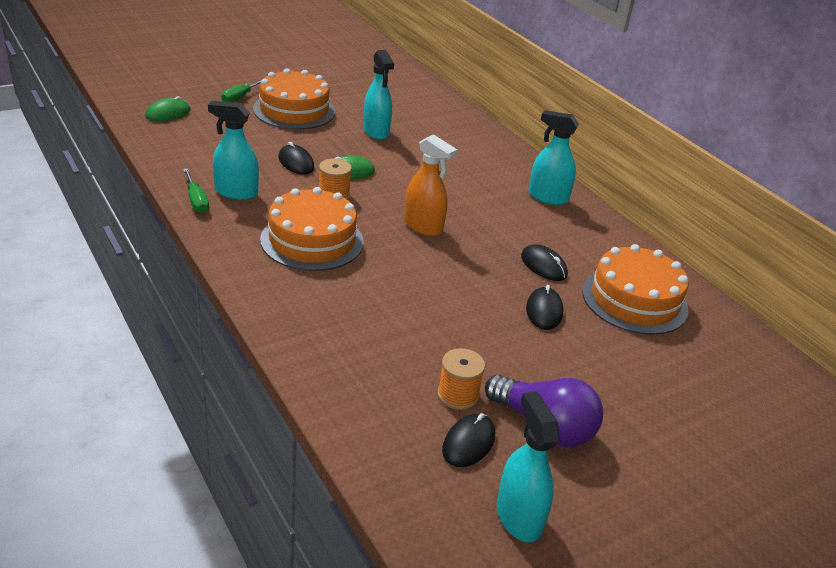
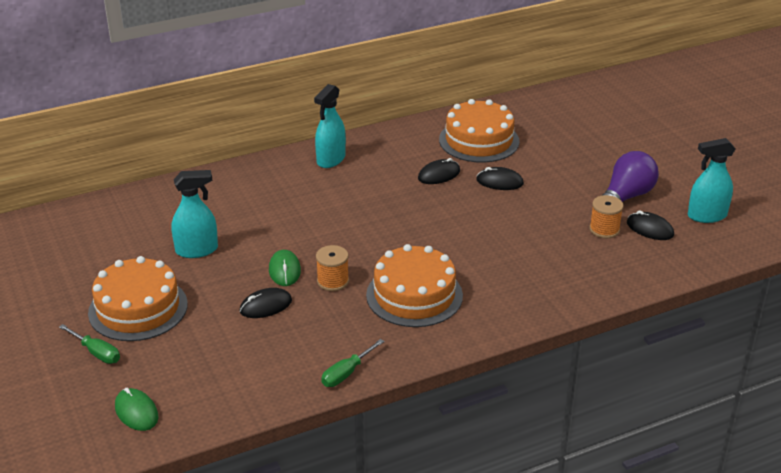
camera: 80 degrees left, 0 degrees up
green screwdriver [183,168,209,213] -> green screwdriver turned 150 degrees clockwise [321,339,384,387]
turquoise spray bottle [208,101,259,200] -> none
orange spray bottle [404,134,457,236] -> none

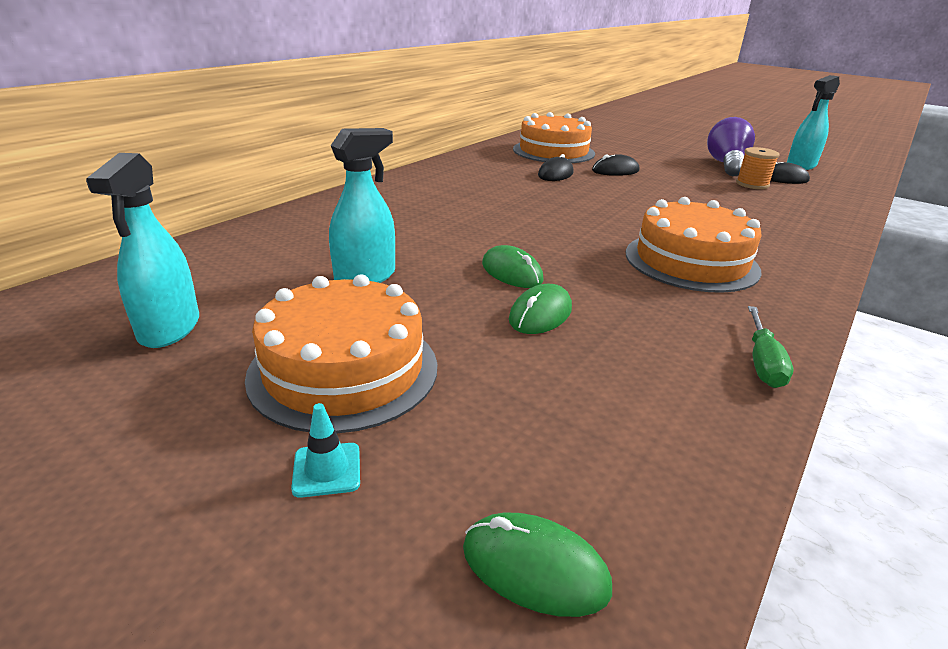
camera: 30 degrees left, 5 degrees down
green screwdriver [59,324,120,364] -> turquoise traffic cone [291,403,360,498]
black mouse [239,288,292,318] -> green mouse [509,284,572,334]
turquoise spray bottle [314,84,346,168] -> turquoise spray bottle moved to [86,153,199,348]
orange spool [316,245,349,291] -> none

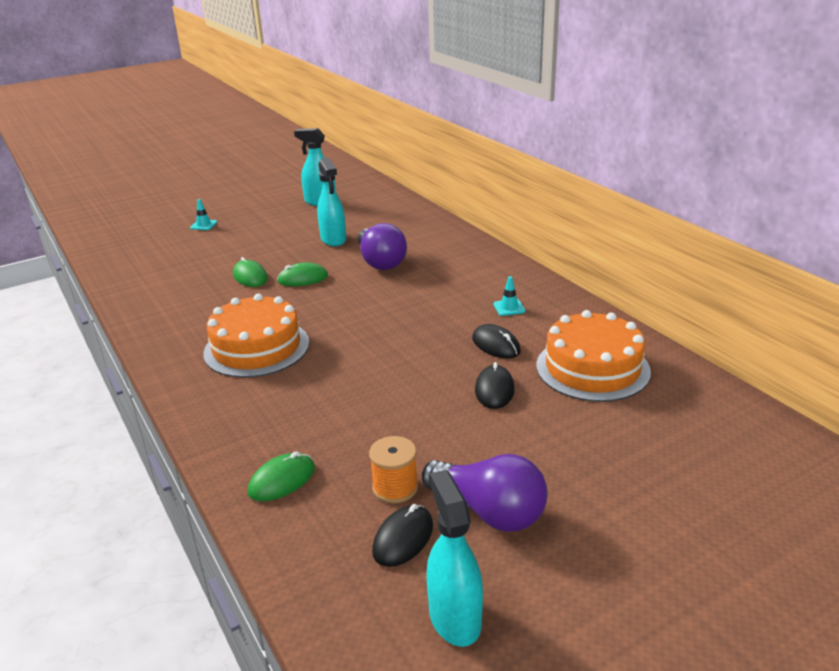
camera: 115 degrees right, 0 degrees up
orange cake [245,274,437,433] -> none
green mouse [463,512,612,617] -> green mouse moved to [248,451,315,501]
green screwdriver [748,306,793,388] -> none
none -> purple light bulb [358,223,407,270]
none -> turquoise traffic cone [493,276,526,316]

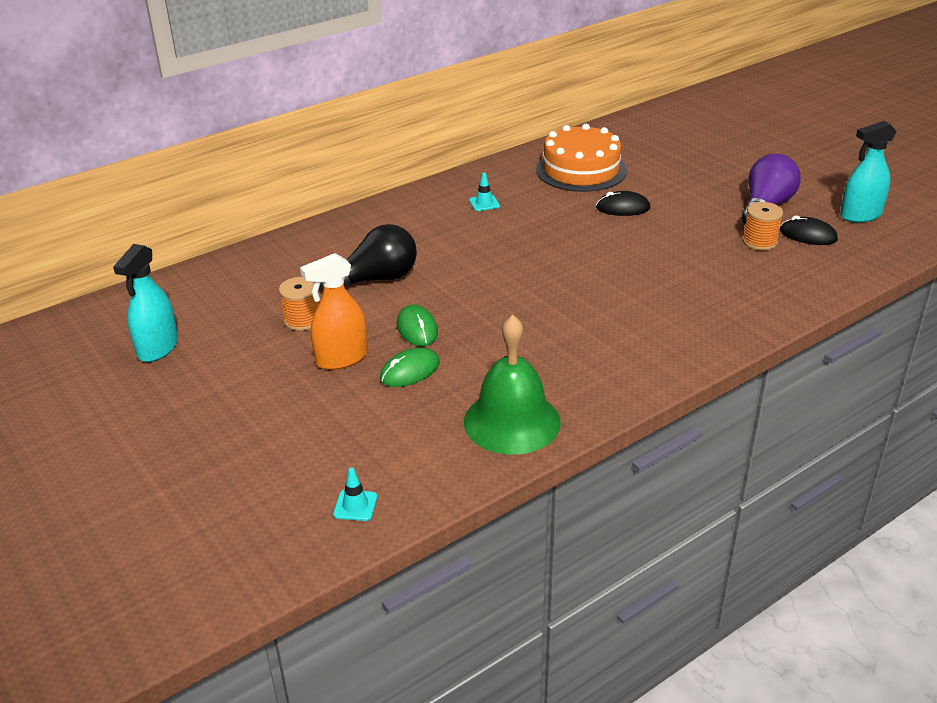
camera: 95 degrees left, 5 degrees up
turquoise traffic cone [190,199,217,230] -> turquoise traffic cone moved to [333,468,377,521]
orange cake [203,294,309,378] -> none
green mouse [248,451,315,501] -> none
turquoise spray bottle [317,158,346,246] -> orange spool [279,277,319,331]
purple light bulb [358,223,407,270] -> black light bulb [319,224,417,291]
black mouse [472,324,521,359] -> none
none -> orange spray bottle [300,253,368,370]
none -> green bell [464,315,561,455]

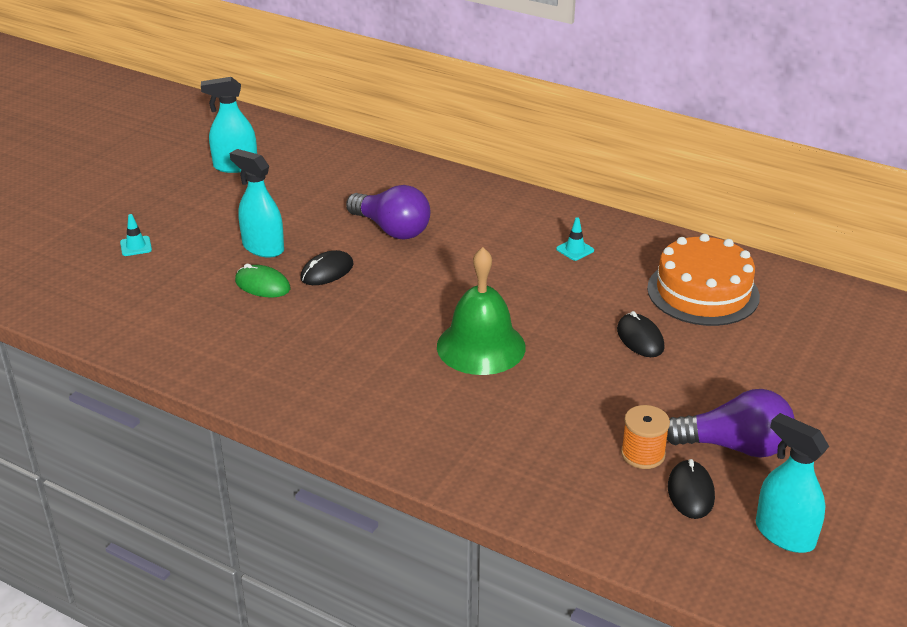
camera: 65 degrees right, 0 degrees up
orange spool [279,277,319,331] -> none
orange spray bottle [300,253,368,370] -> turquoise spray bottle [230,149,284,258]
black light bulb [319,224,417,291] -> purple light bulb [346,185,430,240]
turquoise traffic cone [333,468,377,521] -> turquoise traffic cone moved to [120,214,152,256]
green mouse [397,305,438,346] -> black mouse [300,250,354,285]
green bell [464,315,561,455] -> green bell moved to [437,247,526,375]

